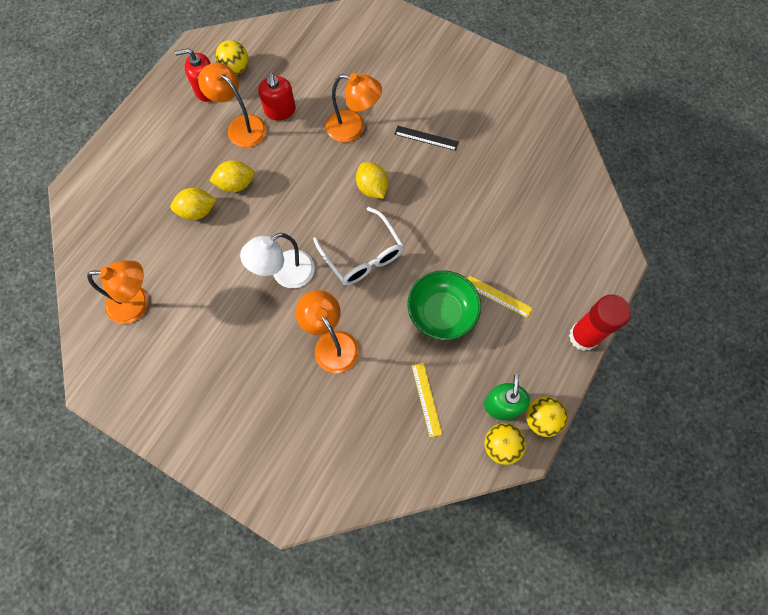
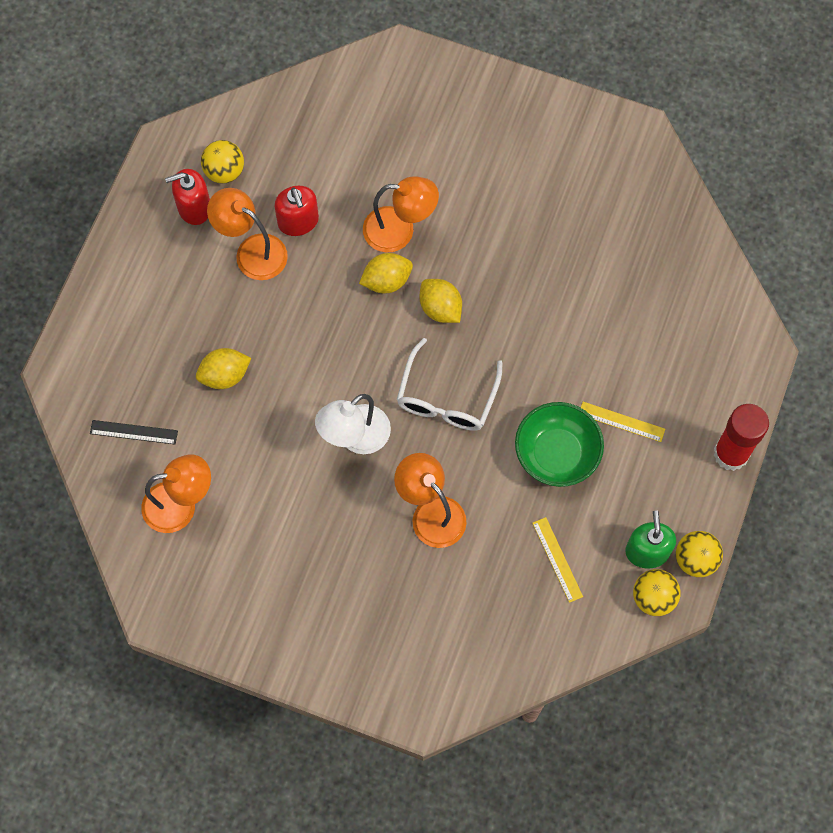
camera: 10 degrees left, 0 degrees up
yellow lemon [209,160,255,192] -> yellow lemon moved to [359,253,413,293]
white glasses [313,207,404,285] -> white glasses turned 60 degrees clockwise [396,338,503,431]
black ruler [395,126,459,151] -> black ruler moved to [90,420,178,444]

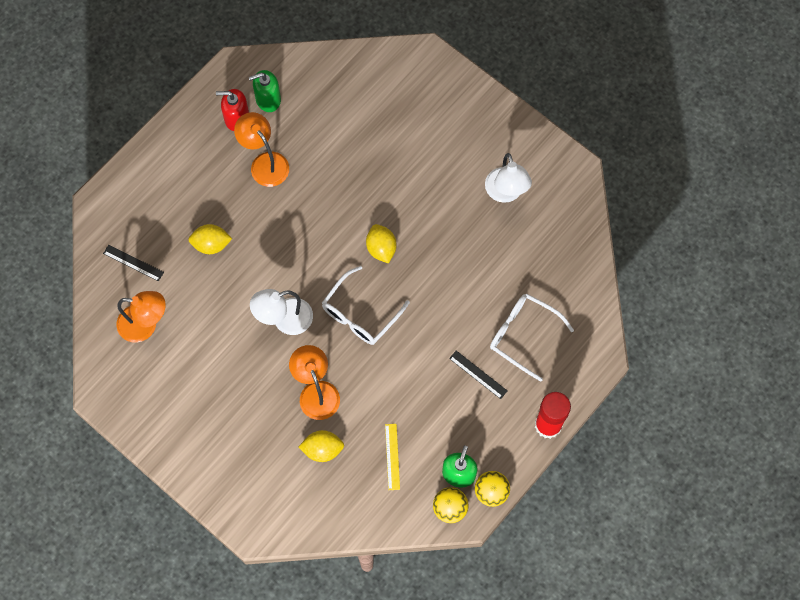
camera: 20 degrees right, 0 degrees up
yellow ball [201,140,244,184] -> green soap dispenser [249,70,281,112]
red soap dispenser [275,186,319,236] -> none
yellow lemon [359,253,413,293] -> yellow lemon moved to [299,430,344,462]
orange lamp [363,176,439,252] -> none
green bowl [515,402,604,487] -> none
yellow ruler [581,402,665,442] -> black ruler [449,351,508,399]
none -> white lamp [485,153,532,203]
none -> white glasses [490,293,574,382]

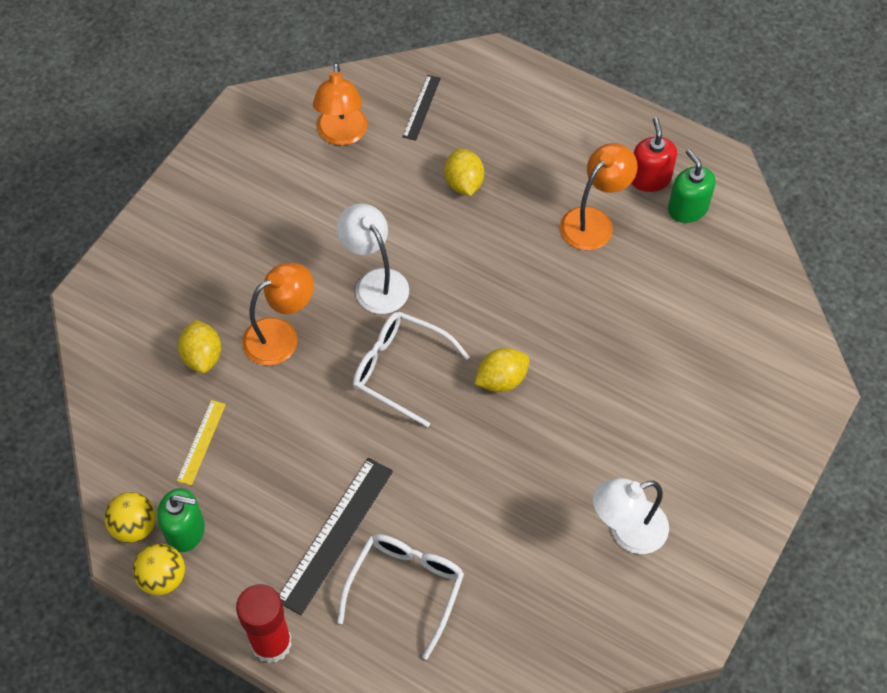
camera: 80 degrees right, 10 degrees down
yellow ruler [385,424,400,490] -> yellow ruler turned 60 degrees counterclockwise [177,400,226,486]
black ruler [449,351,508,399] -> black ruler [279,458,393,615], size x1.82

